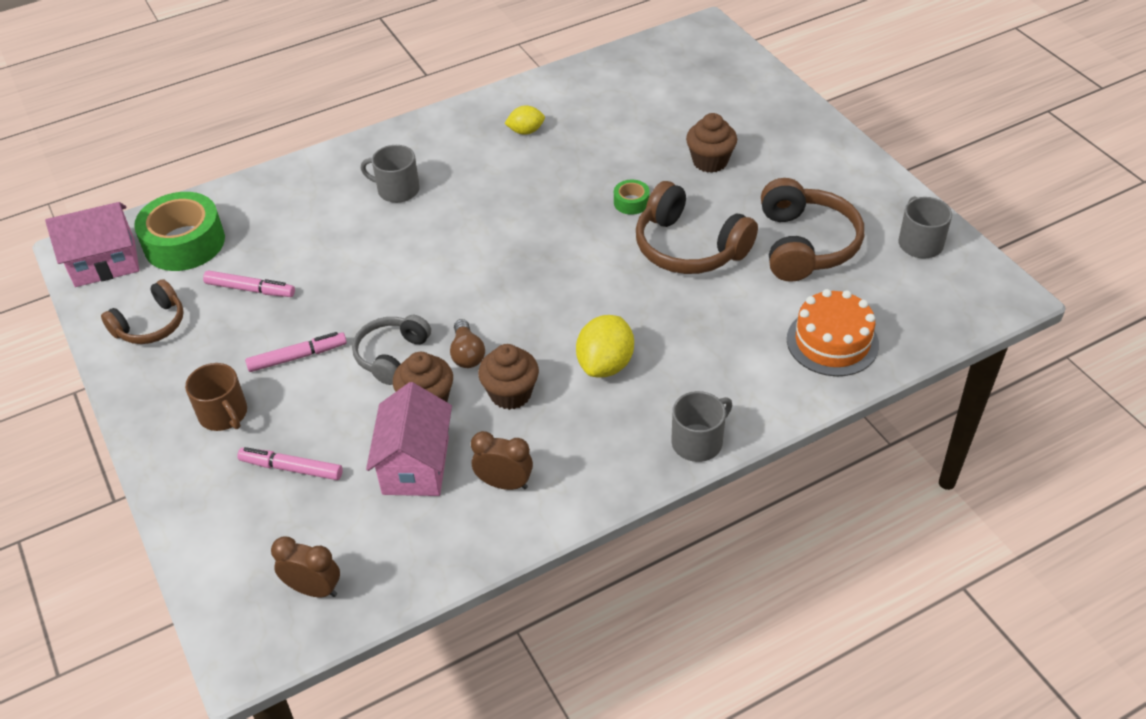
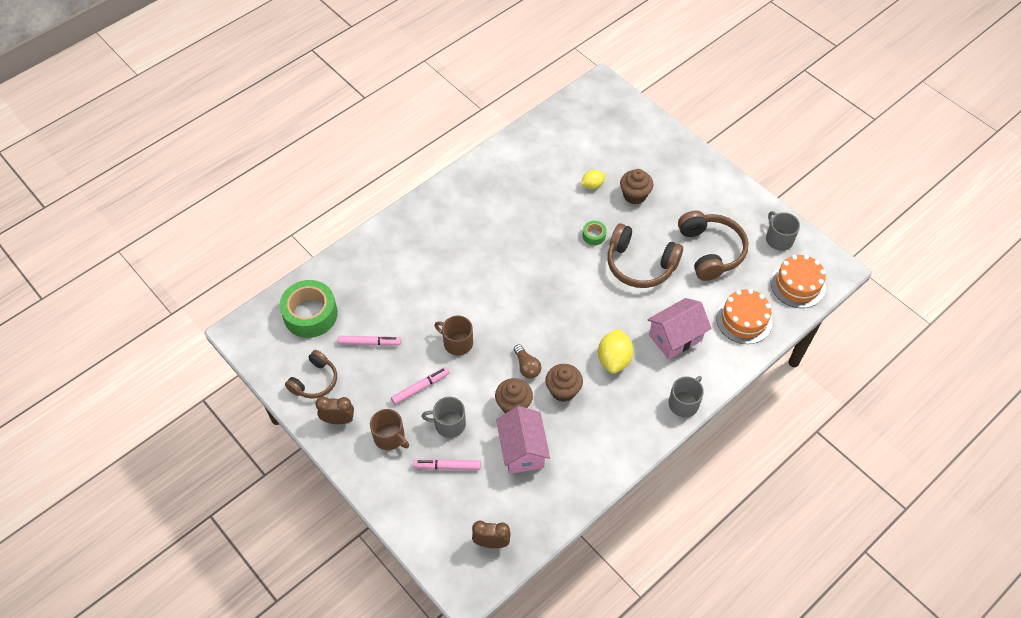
camera: 15 degrees left, 10 degrees up
pink house [45,202,139,287] -> pink house moved to [647,298,711,359]
grey headphones [352,315,431,385] -> none
grey mug [361,145,420,203] -> grey mug moved to [421,397,466,438]
brown clock [471,431,533,490] -> brown clock moved to [316,396,354,424]
yellow lemon [504,105,545,135] -> yellow lemon moved to [581,170,605,189]
none -> brown mug [434,315,473,355]
none -> orange cake [770,255,826,308]

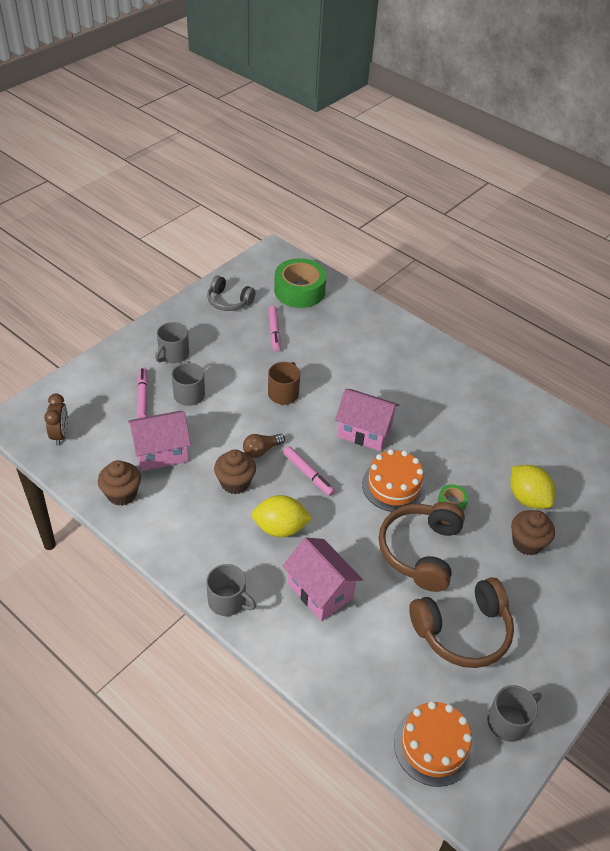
camera: 80 degrees right, 10 degrees down
brown headphones [285,350,337,399] -> grey headphones [207,275,256,311]
brown clock [316,396,354,424] -> none
brown mug [370,409,409,450] -> grey mug [155,322,189,363]
pink marker [391,367,450,405] -> pink marker moved to [283,446,335,496]
brown cupcake [495,378,533,413] -> brown cupcake moved to [98,460,141,506]
yellow lemon [581,170,605,189] -> yellow lemon [510,465,555,509], size x1.65
orange cake [716,289,772,344] -> orange cake moved to [362,449,426,512]
none -> pink house [335,389,399,451]

